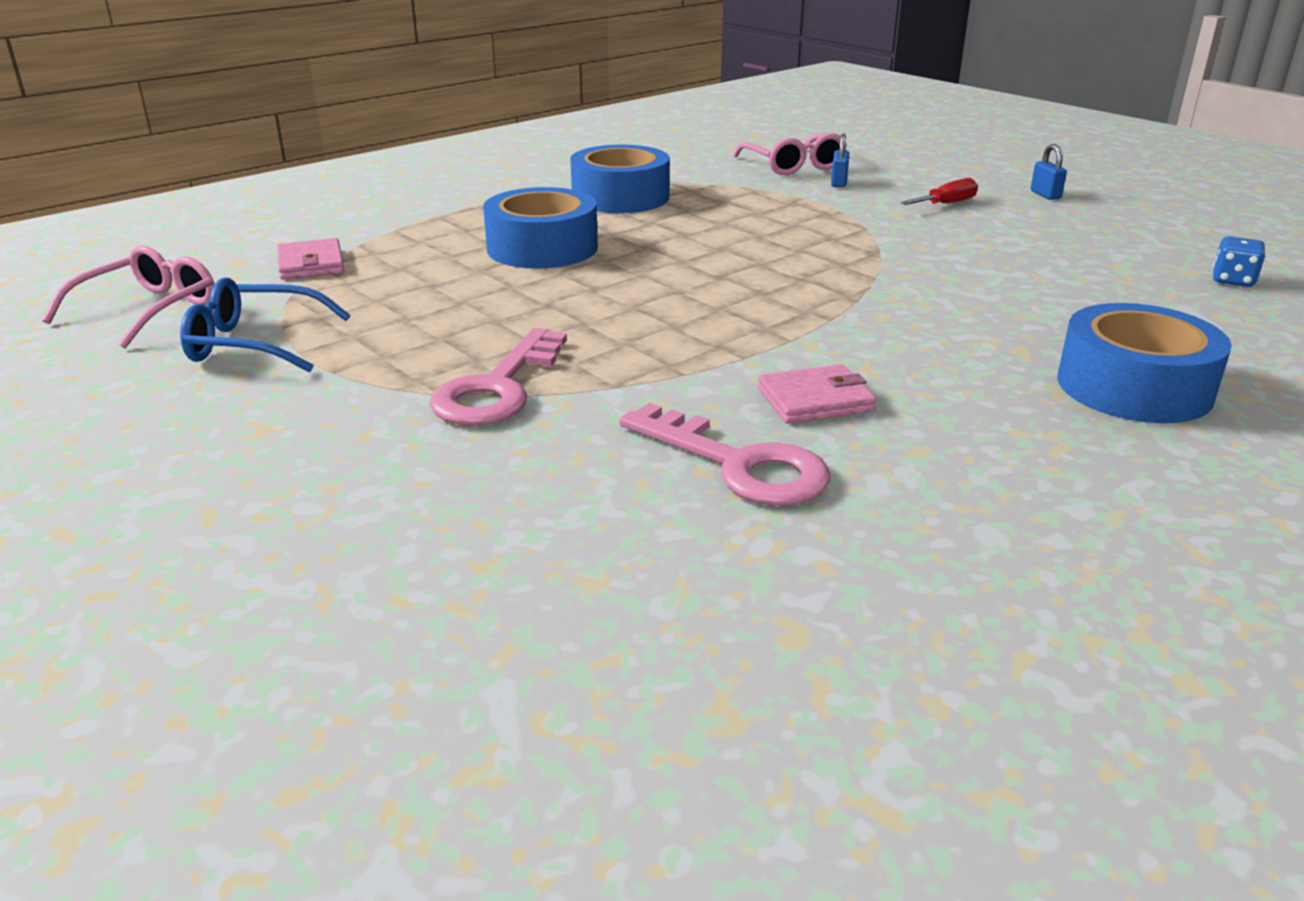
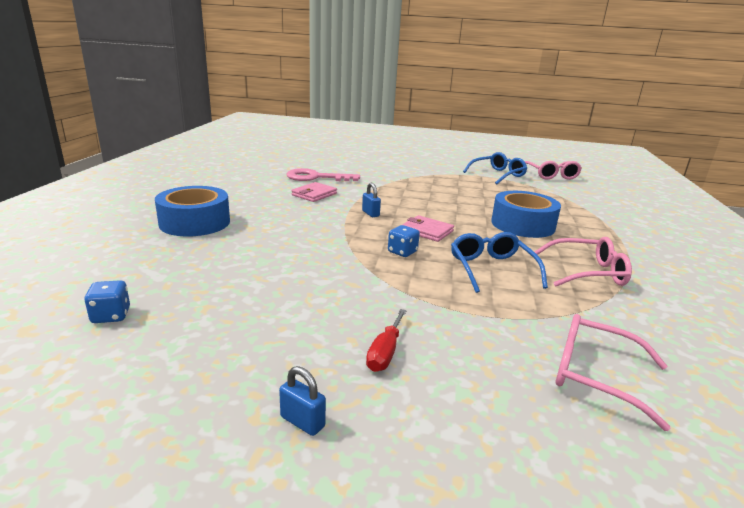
camera: 140 degrees right, 5 degrees down
pink wallet [277,238,344,280] -> pink wallet moved to [402,215,454,242]
pink key [429,328,567,426] -> none
blue tape [570,145,670,213] -> pink glasses [535,237,632,287]
blue padlock [831,133,849,188] -> blue padlock moved to [362,183,381,217]
none -> blue dice [388,225,420,257]
none -> blue glasses [451,232,548,293]

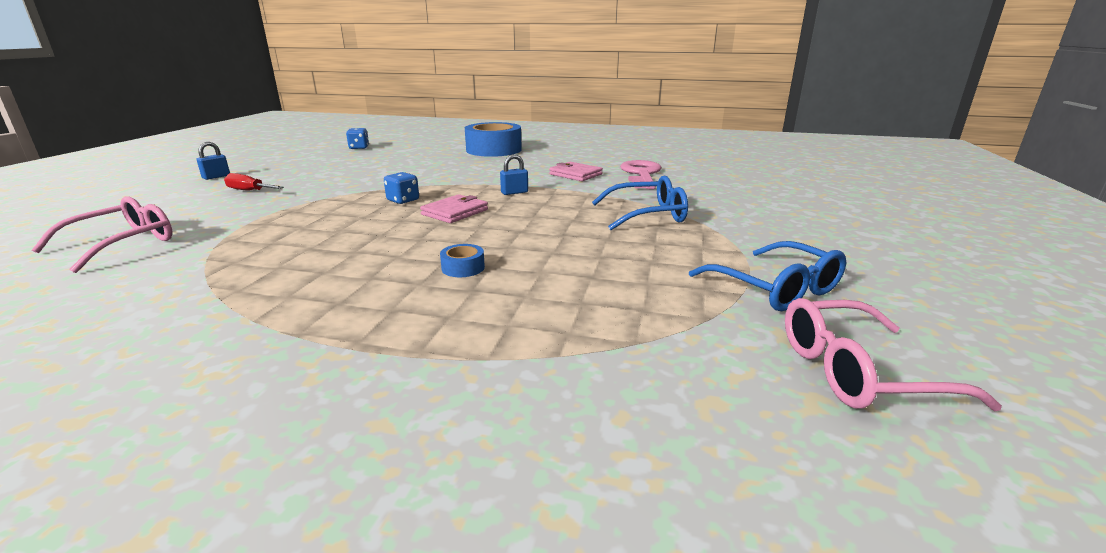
camera: 95 degrees right, 0 degrees up
blue glasses [451,232,548,293] -> blue glasses moved to [592,175,688,230]
blue tape [491,191,561,238] -> blue tape [440,244,485,277], size x0.40
pink glasses [535,237,632,287] -> none

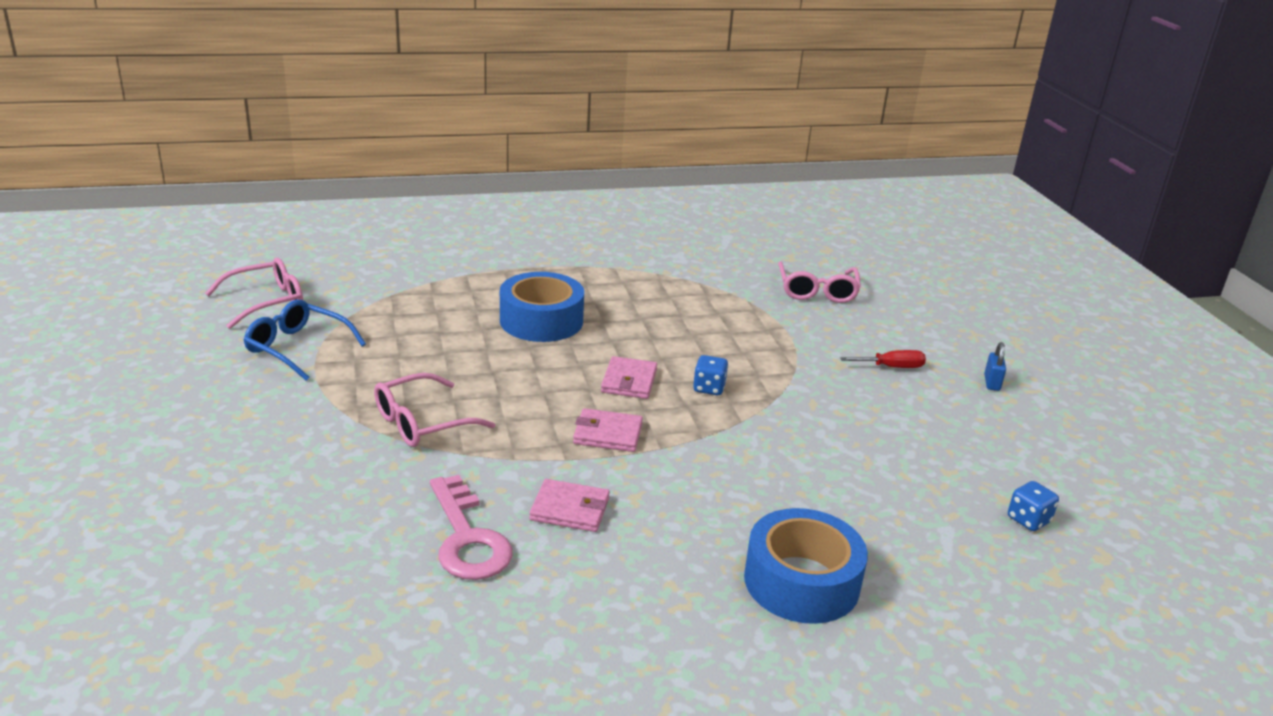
camera: 150 degrees right, 5 degrees up
blue tape [440,244,485,277] -> blue tape [500,272,584,342], size x2.48
blue padlock [500,154,528,195] -> pink wallet [573,408,643,452]
blue glasses [592,175,688,230] -> pink glasses [374,373,495,447]

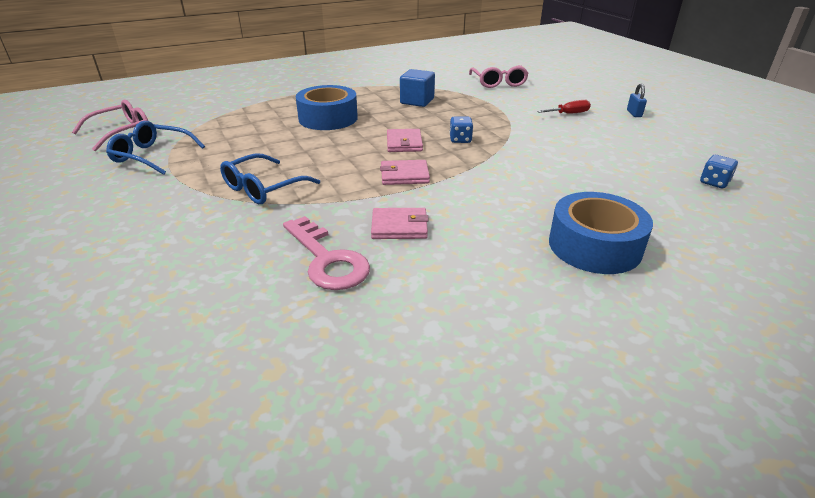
camera: 10 degrees left, 5 degrees up
pink glasses [374,373,495,447] -> blue glasses [220,153,320,204]
none -> blue cube [400,69,435,107]

